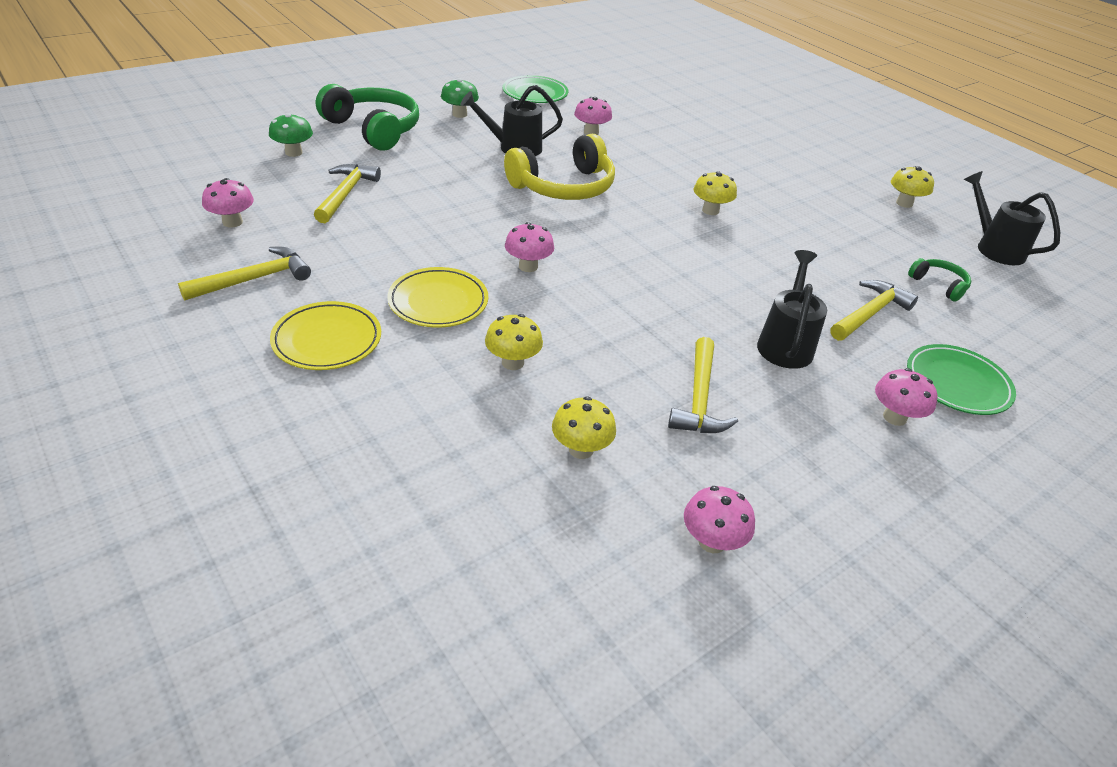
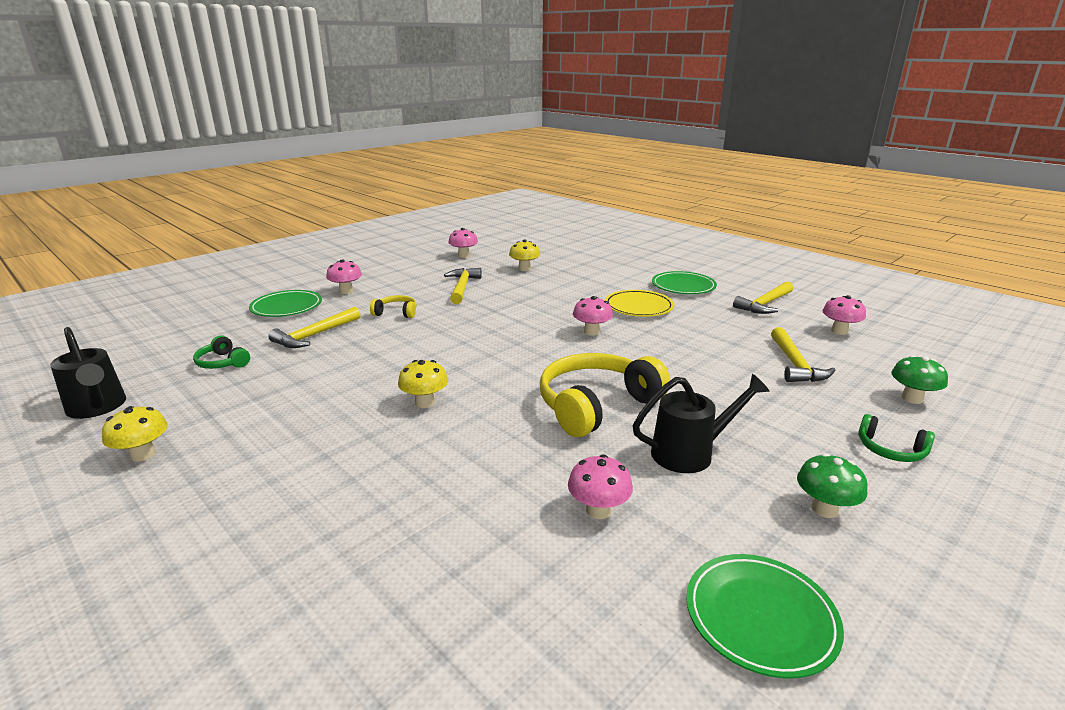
camera: 175 degrees right, 15 degrees down
yellow plate [270,301,381,370] -> green plate [652,271,717,294]
green headphones [316,84,419,151] -> green headphones [858,414,935,462], size x0.48
yellow mushroom [485,314,543,370] -> none
black watering can [757,250,827,369] -> yellow headphones [370,295,417,318]

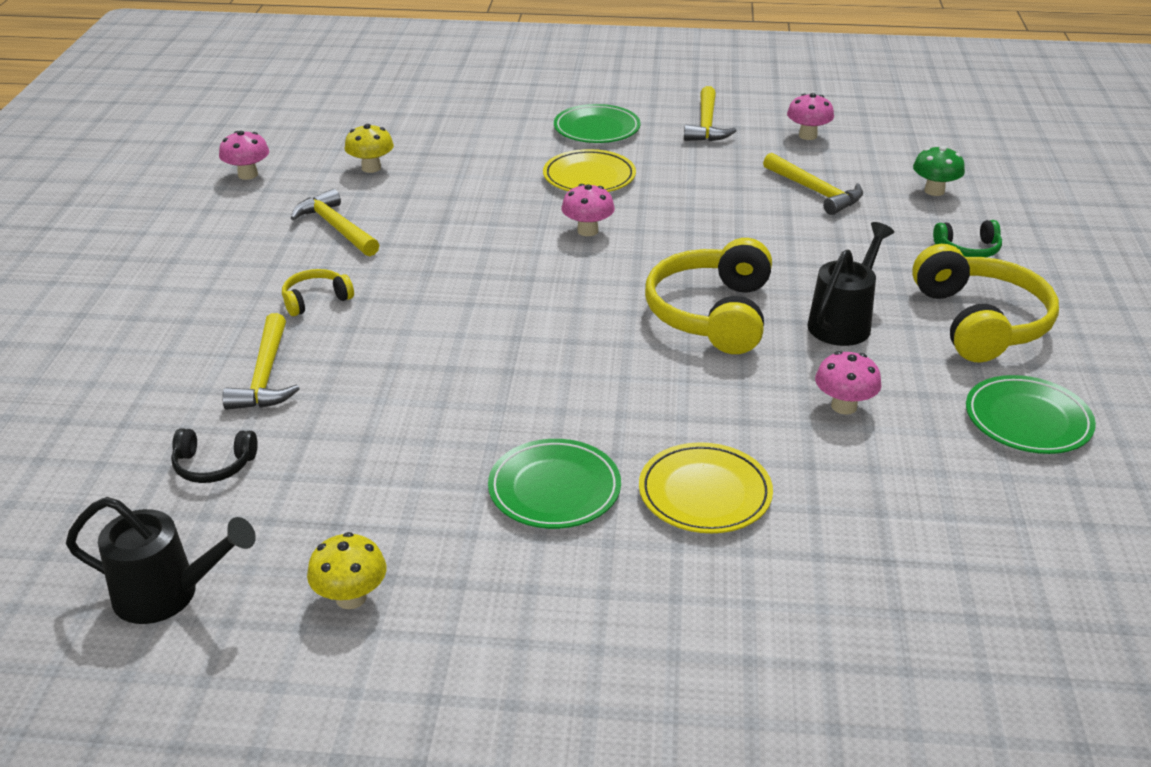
camera: 40 degrees left, 10 degrees up
green headphones [193,335,250,369] -> black headphones [171,428,258,483]
green plate [249,290,322,317] -> green plate moved to [488,439,621,529]
pink mushroom [326,260,362,294] -> none
yellow mushroom [398,360,448,408] -> none
green mushroom [797,453,867,518] -> yellow headphones [912,244,1059,363]
none -> yellow plate [639,442,773,533]

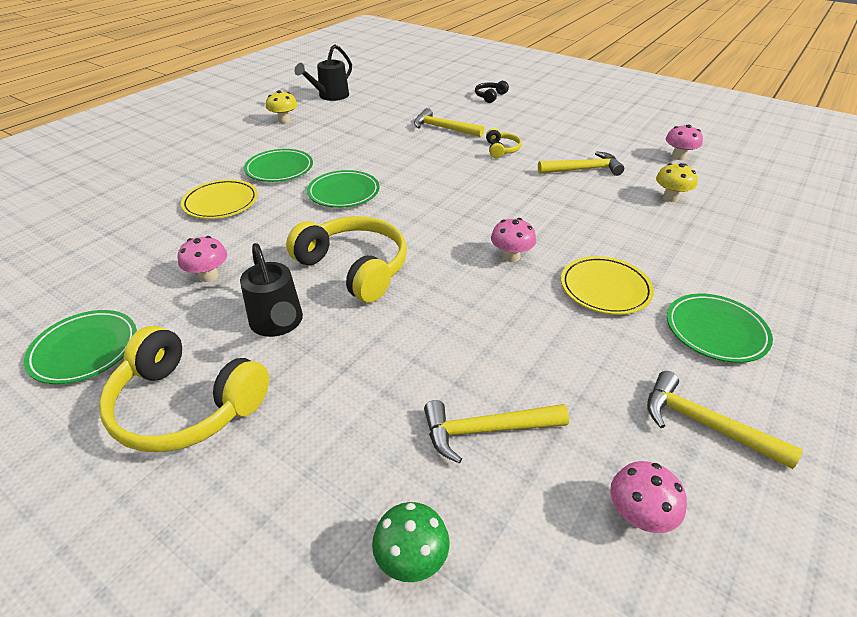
camera: 120 degrees right, 5 degrees up
black headphones [171,428,258,483] -> black headphones moved to [475,81,509,103]
green headphones [933,220,1002,257] -> none
none -> green plate [307,170,379,208]

